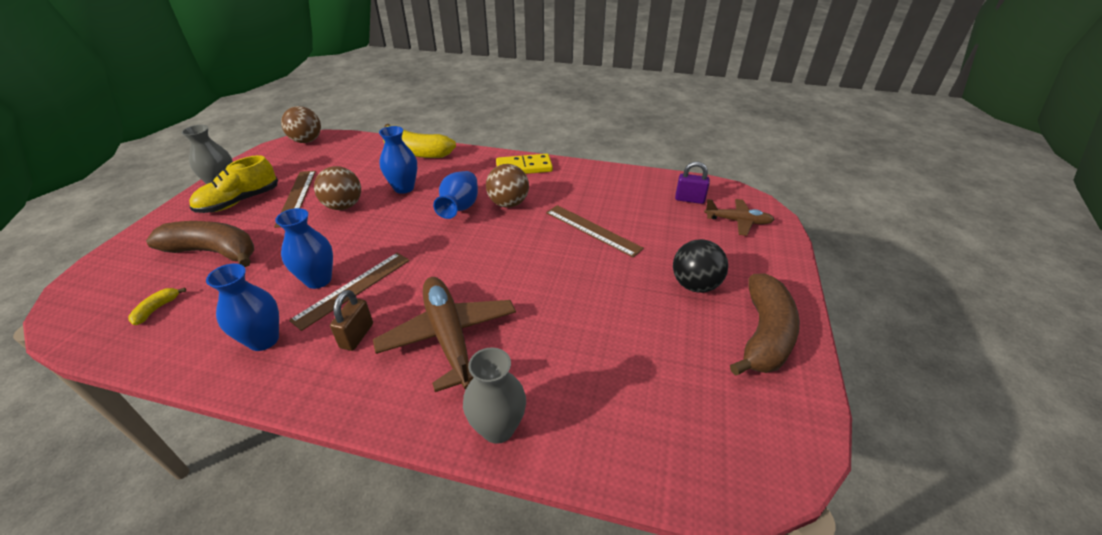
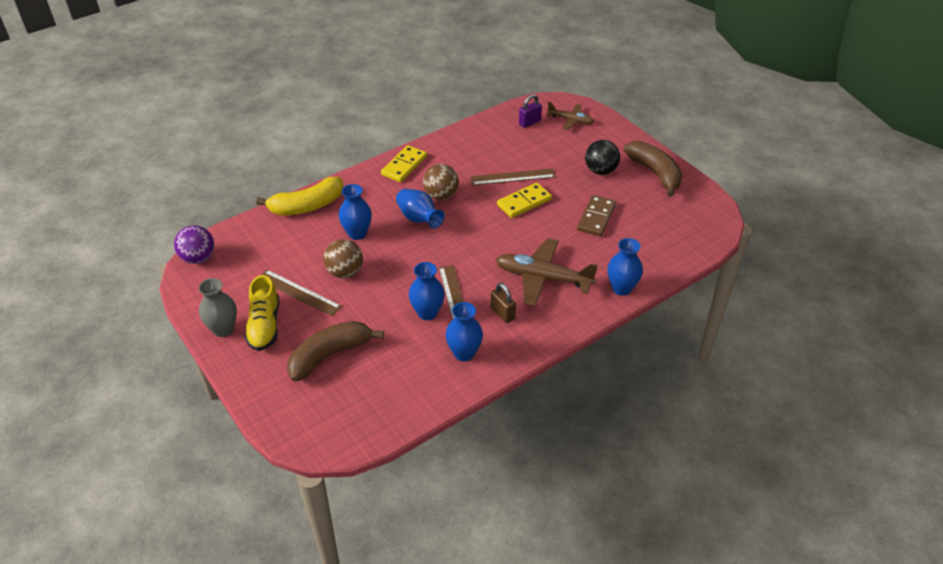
camera: 50 degrees left, 5 degrees up
yellow banana [128,287,186,325] -> none
brown ball [281,106,321,143] -> purple ball [174,225,214,264]
grey vase [463,347,526,444] -> blue vase [607,238,643,296]
brown plane [704,199,775,236] -> brown plane turned 60 degrees clockwise [546,102,594,130]
none -> yellow domino [497,183,552,218]
none -> brown domino [577,195,616,236]

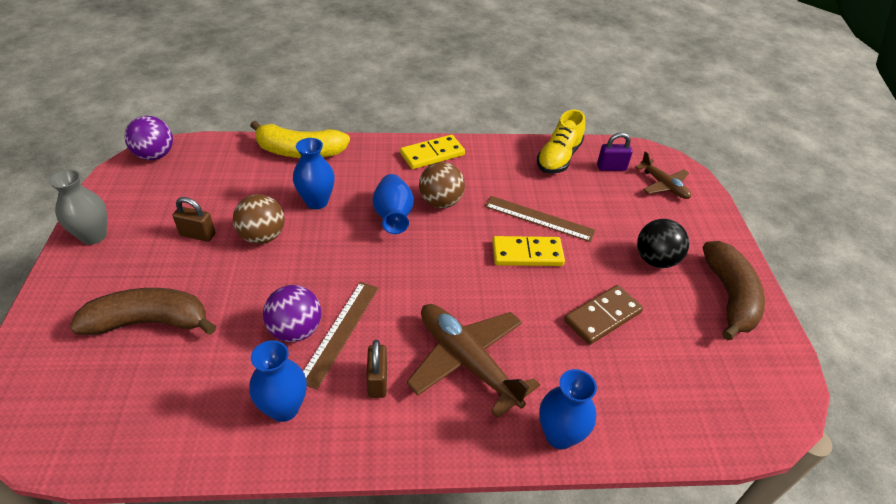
camera: 30 degrees right, 0 degrees up
yellow shoe [245,275,279,351] -> yellow shoe moved to [537,109,585,174]
brown ruler [261,270,342,316] -> brown padlock [173,197,216,242]
blue vase [409,262,445,320] -> purple ball [263,285,321,342]

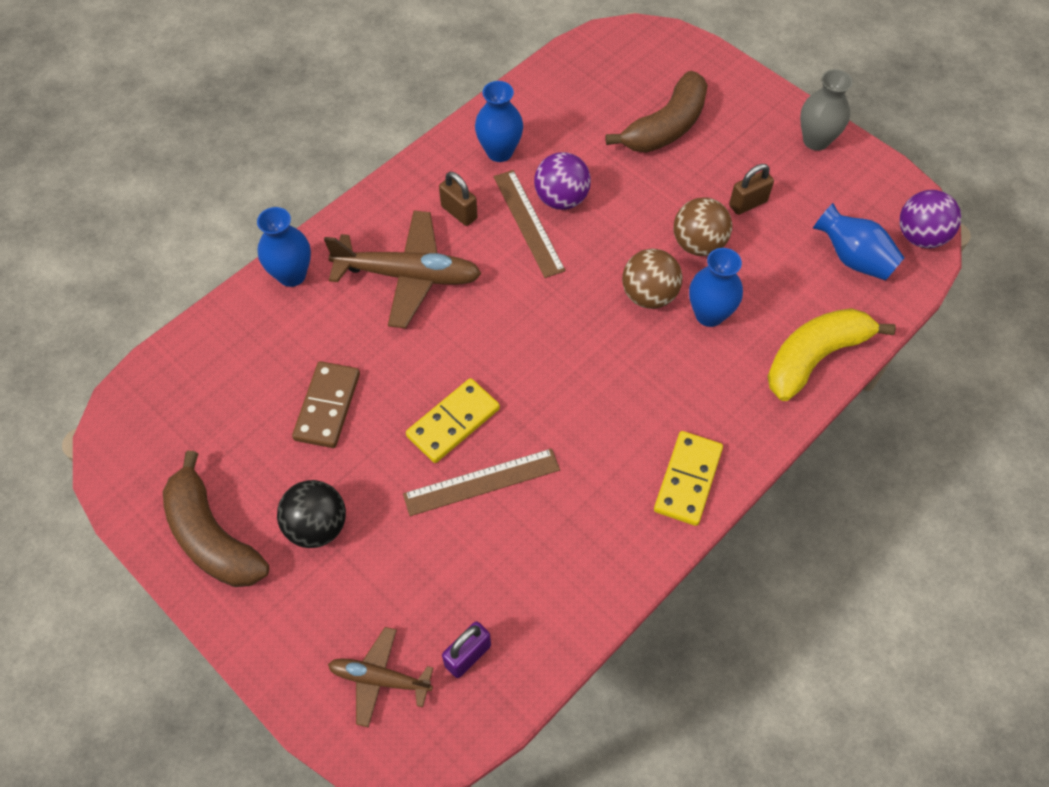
camera: 140 degrees right, 15 degrees up
blue vase [372,174,414,234] -> blue vase moved to [813,203,904,281]
brown ball [419,162,465,208] -> brown ball moved to [622,249,683,309]
yellow shoe [537,109,585,174] -> none

